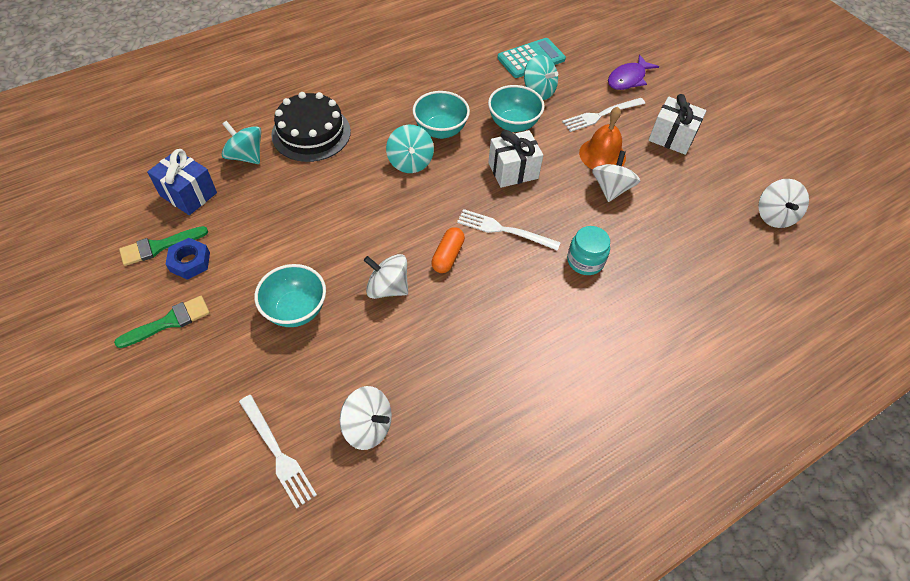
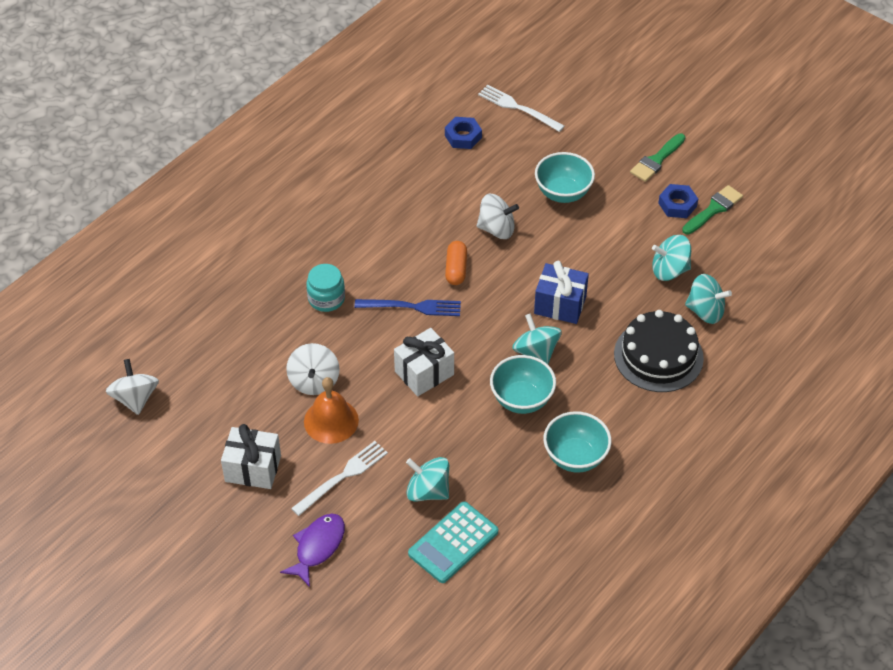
camera: 165 degrees right, 5 degrees down
blue gift [147,149,217,215] -> blue gift moved to [534,261,589,324]
white spinning top [340,386,392,450] -> blue nut [445,117,482,149]
white fork [457,209,561,251] -> blue fork [354,299,461,316]
turquoise bowl [488,85,545,132] -> turquoise bowl moved to [544,411,612,473]
none -> turquoise spinning top [652,235,691,281]

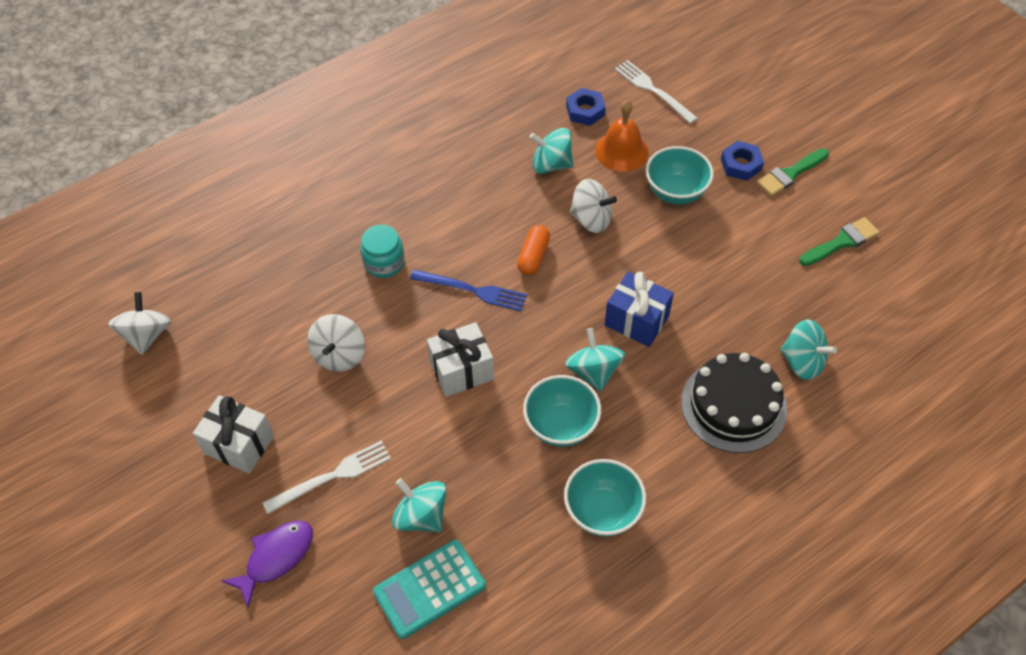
camera: 15 degrees right, 5 degrees up
orange bell [304,377,359,444] -> orange bell moved to [595,100,649,172]
turquoise spinning top [652,235,691,281] -> turquoise spinning top moved to [530,128,574,174]
blue nut [658,184,698,218] -> blue nut moved to [721,141,764,181]

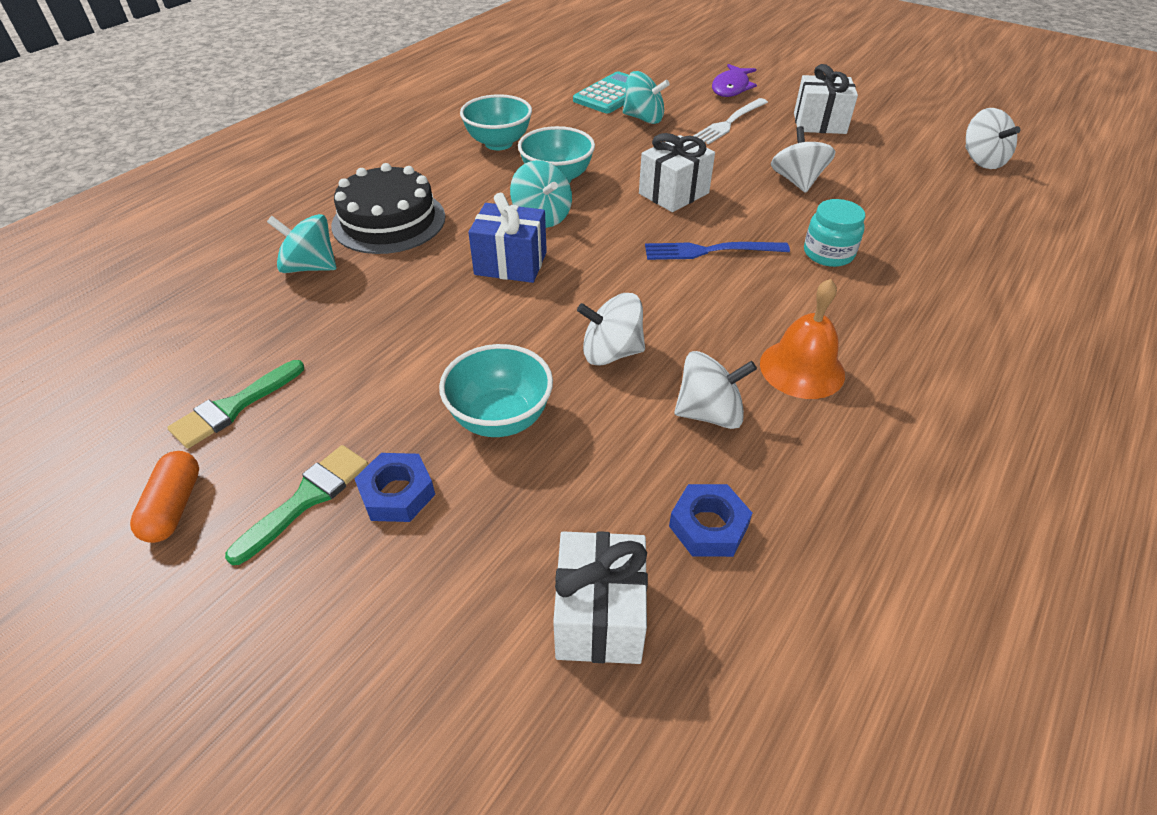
camera: 160 degrees right, 10 degrees down
orange capsule [517,225,550,275] -> orange capsule moved to [130,451,199,543]
turquoise spinning top [530,128,574,174] -> white spinning top [674,351,757,429]
orange bell [595,100,649,172] -> orange bell moved to [760,279,845,399]
white fork [615,60,698,124] -> white gift [553,531,648,664]

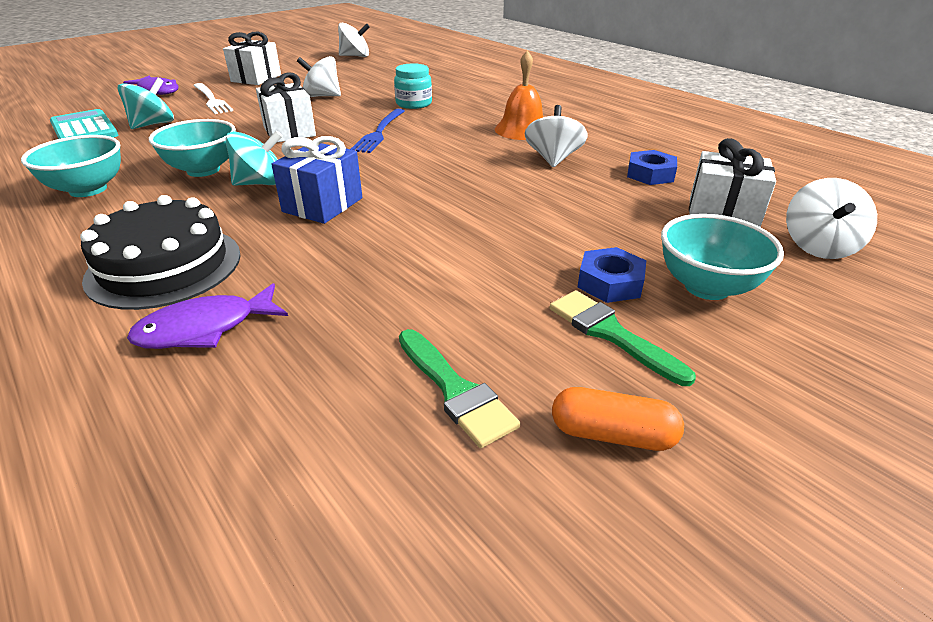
camera: 75 degrees left, 10 degrees down
turquoise spinning top [267,214,336,273] -> purple fish [127,283,288,349]
turquoise bowl [439,344,553,437] -> turquoise bowl moved to [661,214,784,300]
white spinning top [577,293,645,366] -> white spinning top moved to [786,178,877,259]

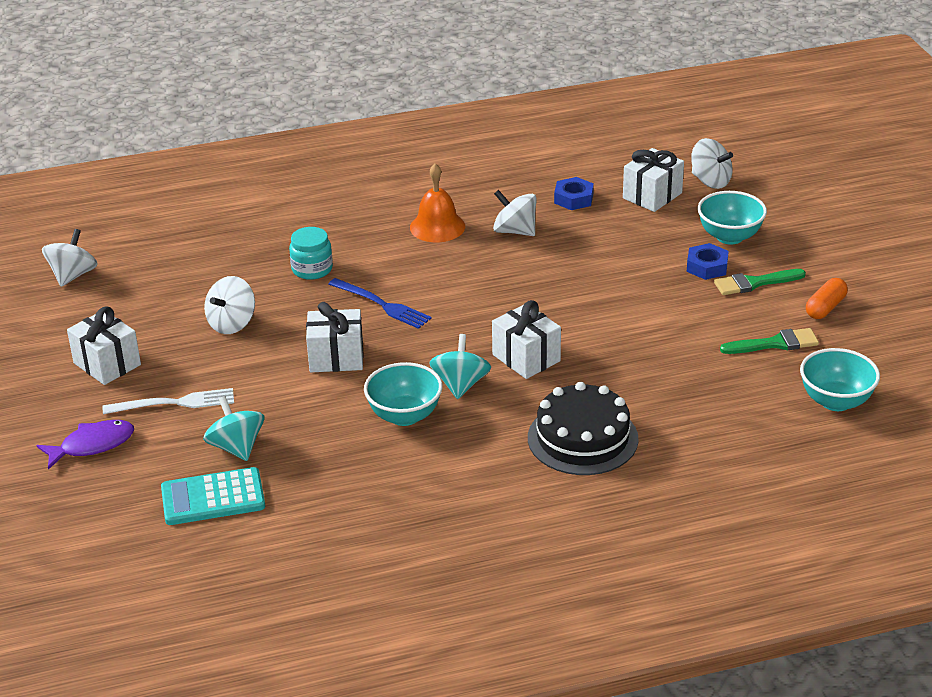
camera: 65 degrees left, 0 degrees up
turquoise bowl [21,135,121,197] -> turquoise bowl moved to [800,348,880,411]
purple fish [127,283,288,349] -> none
blue gift [271,136,362,224] -> white gift [492,300,561,379]

